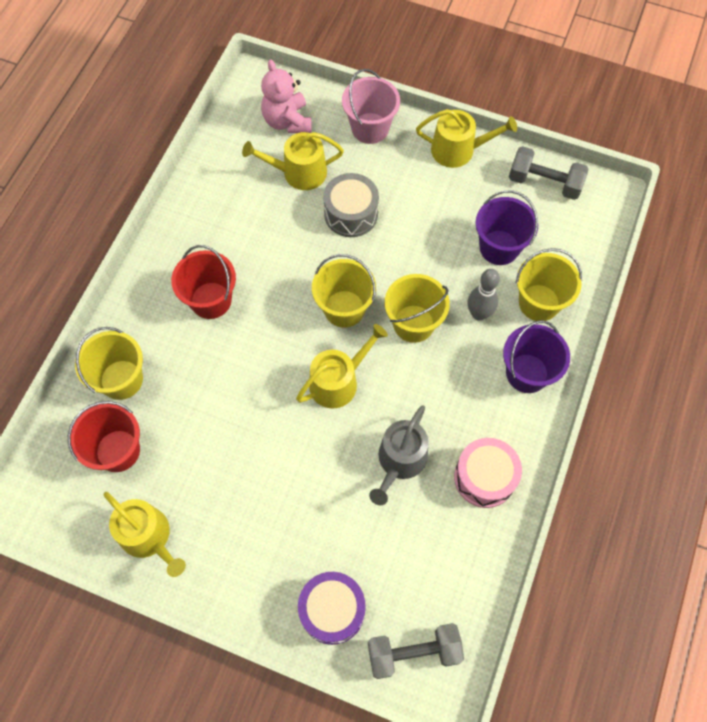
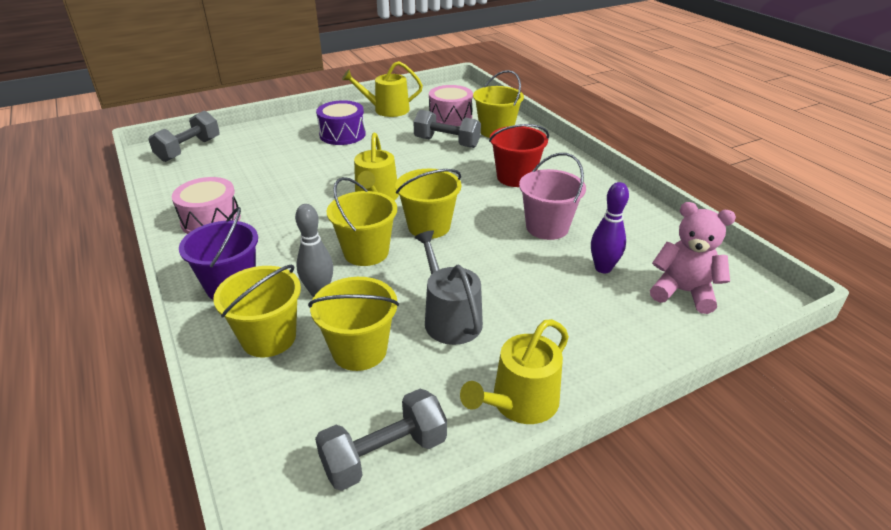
camera: 130 degrees right, 30 degrees down
red bucket [68,401,140,472] -> pink drum [429,85,473,126]
yellow watering can [242,132,344,190] -> purple bowling pin [591,182,629,273]
purple drum [298,572,366,645] -> purple drum moved to [316,100,366,145]
grey drum [323,173,379,237] -> none
pink bucket [342,69,400,144] -> pink bucket moved to [519,153,586,240]
grey watering can [369,406,428,505] -> grey watering can moved to [415,230,483,345]
purple bucket [476,190,538,265] -> yellow bucket [308,277,399,371]
none -> grey dumbbell [413,110,481,148]

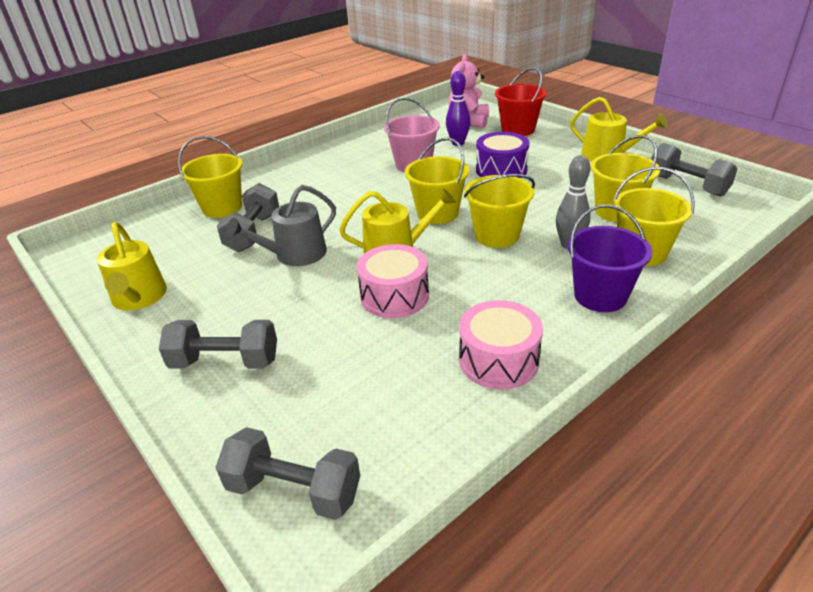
camera: 100 degrees left, 0 degrees up
purple drum [316,100,366,145] -> purple drum moved to [476,132,529,178]
grey watering can [415,230,483,345] -> grey watering can moved to [226,185,336,266]
pink drum [429,85,473,126] -> pink drum moved to [357,244,429,318]
red bucket [489,124,549,187] -> red bucket moved to [495,67,547,136]
none -> grey dumbbell [159,320,277,369]

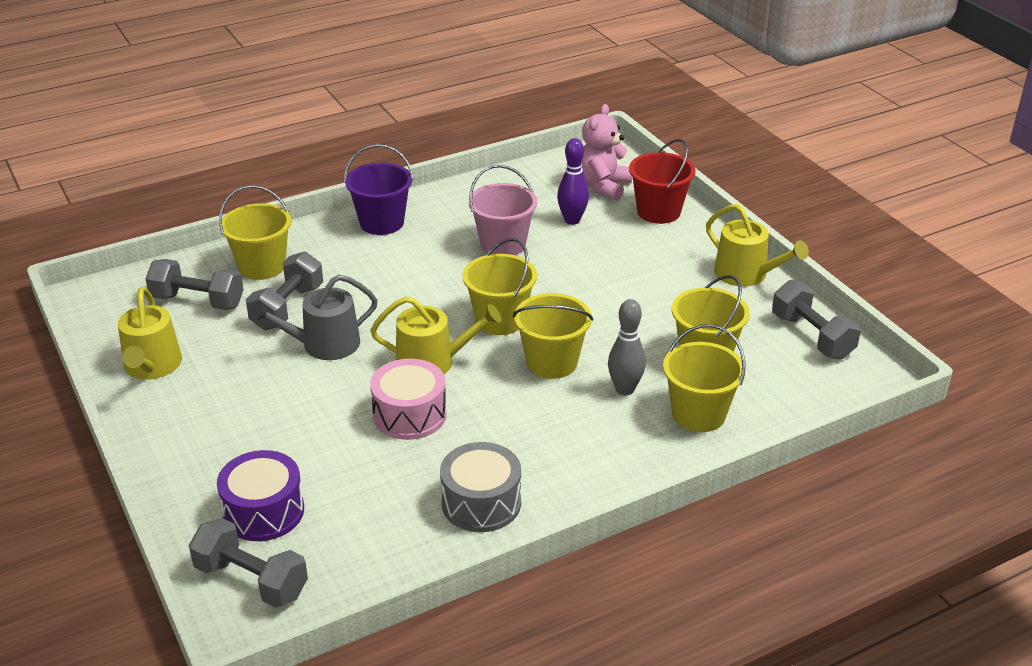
camera: 10 degrees right, 0 degrees up
grey dumbbell [159,320,277,369] -> grey dumbbell moved to [145,259,244,310]
pink drum [459,300,543,390] -> grey drum [440,442,521,532]
purple drum [476,132,529,178] -> purple drum moved to [217,450,304,541]
purple bucket [568,204,652,312] -> purple bucket moved to [344,144,414,235]

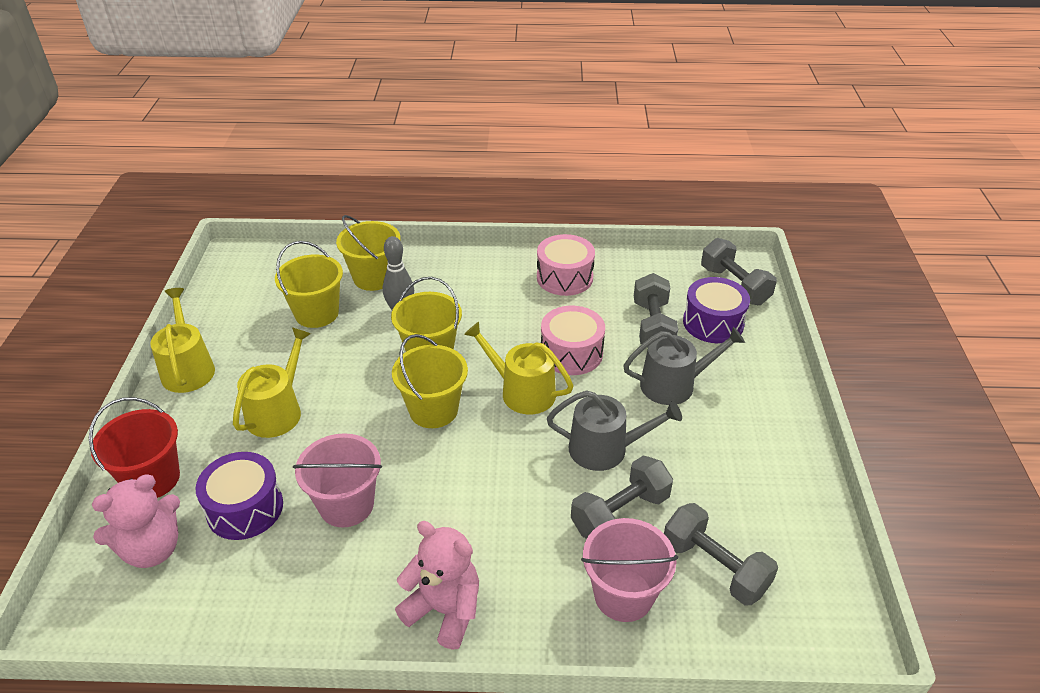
camera: 150 degrees left, 5 degrees up
yellow watering can [118,287,182,379] -> yellow watering can moved to [233,327,311,438]
yellow bucket [219,185,291,280] -> pink bucket [581,518,678,622]
purple bucket [344,144,414,235] -> pink teddy bear [395,521,479,650]
grey drum [440,442,521,532] -> pink drum [537,234,595,296]
purple bowling pin [557,138,589,225] -> purple drum [196,452,283,540]
grey dumbbell [772,280,861,359] -> grey dumbbell moved to [634,273,678,345]
none -> grey watering can [623,327,745,405]

